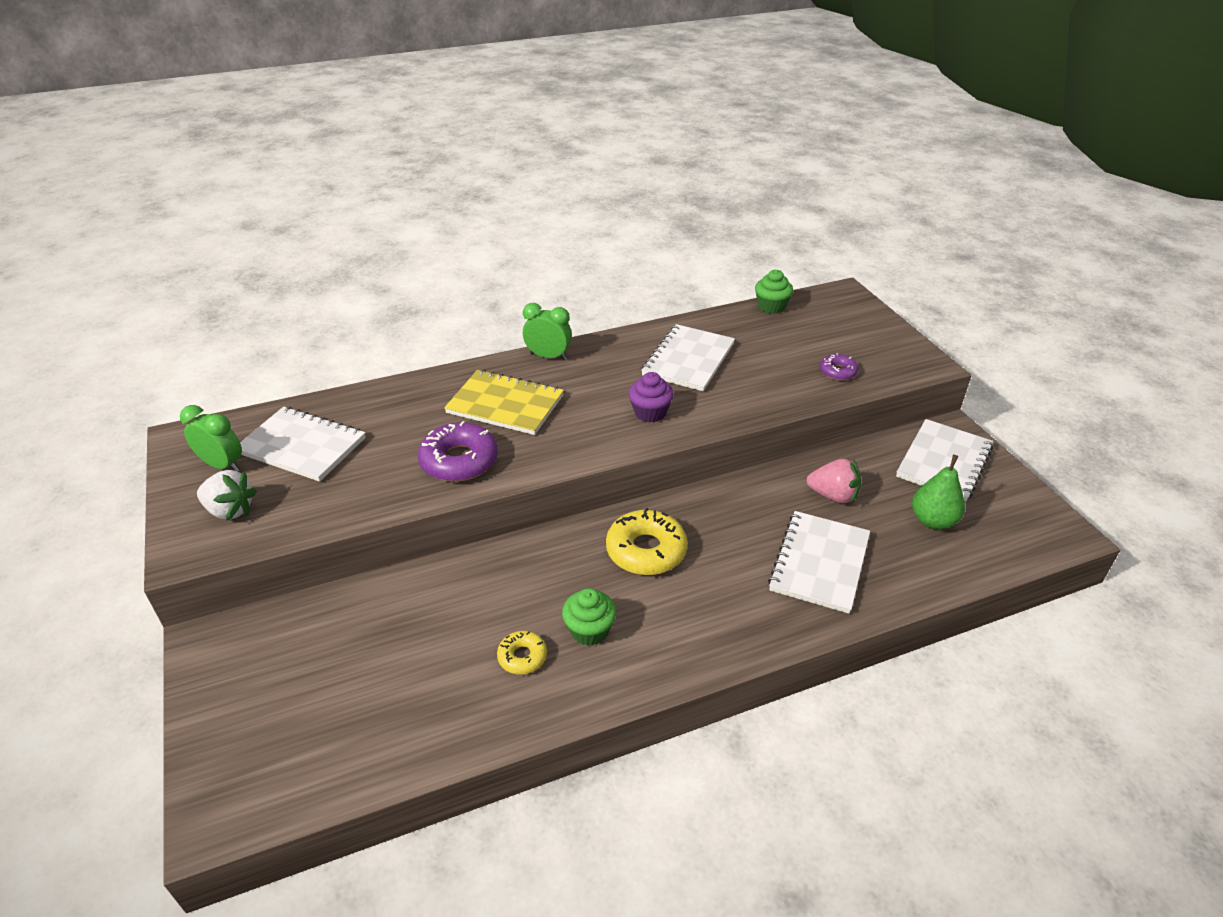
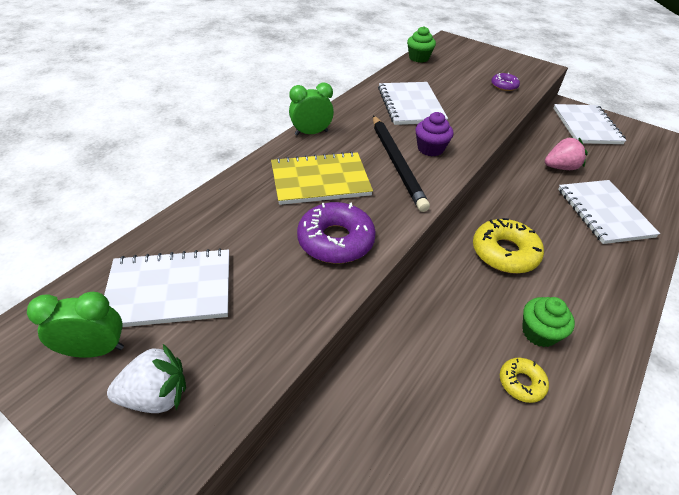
camera: 35 degrees left, 5 degrees up
green pear [912,455,965,530] -> none
none -> black pencil [373,115,430,212]

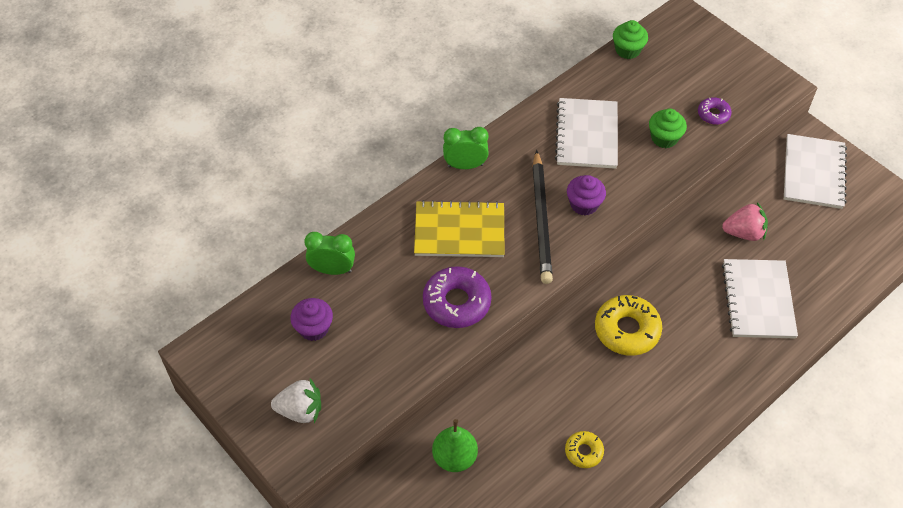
camera: 15 degrees right, 10 degrees up
green clock [27,292,124,358] -> green clock moved to [304,232,355,275]
white notebook [104,248,229,327] -> purple cupcake [290,298,333,341]
green cupcake [522,297,575,347] -> green cupcake moved to [649,108,687,148]
none -> green pear [432,419,478,472]

